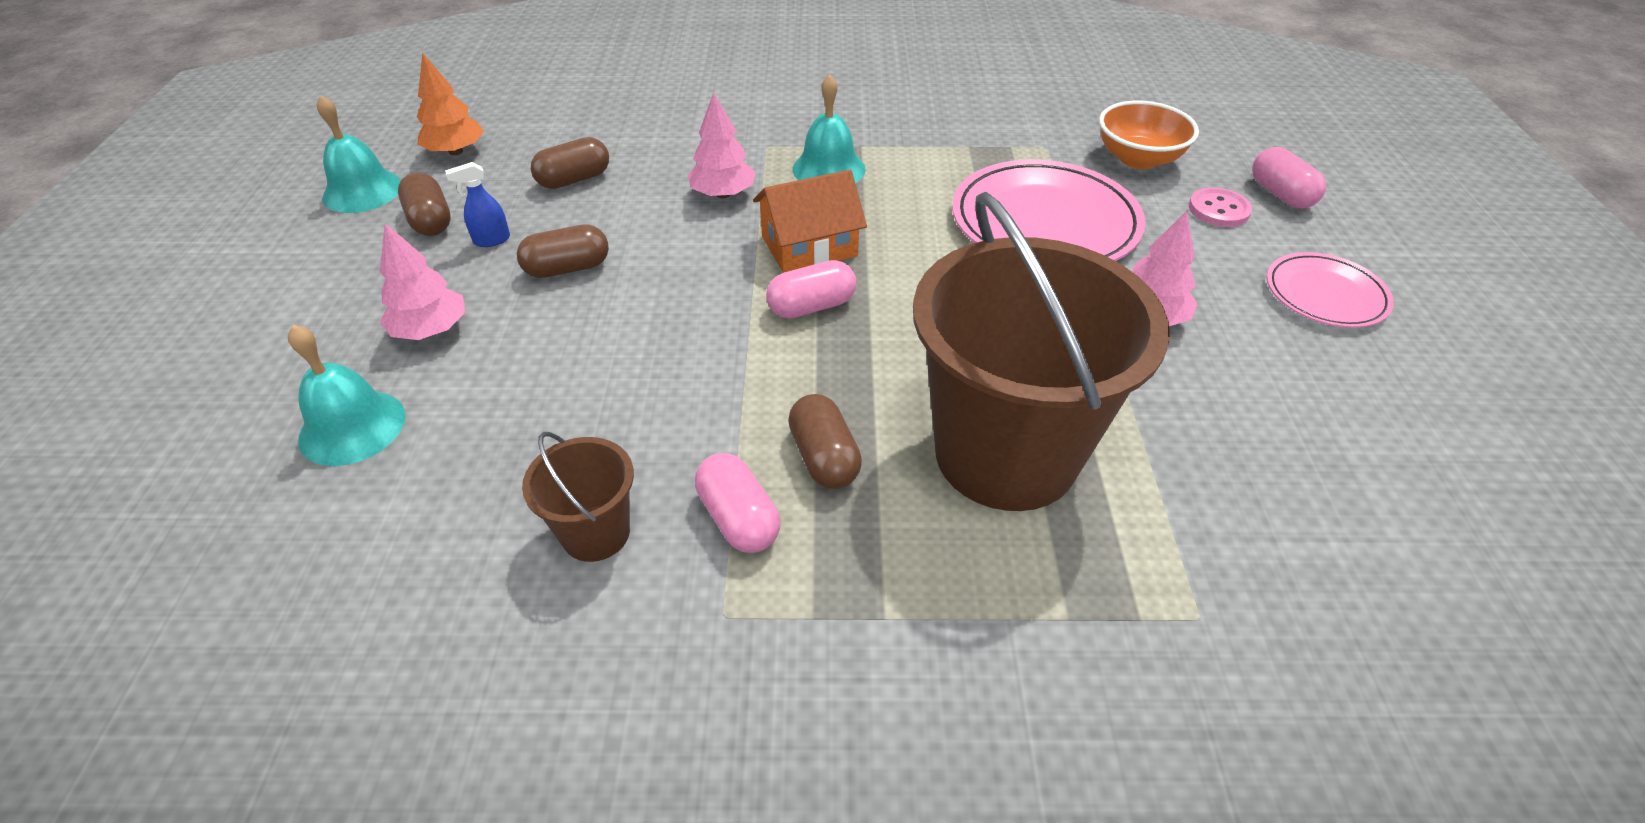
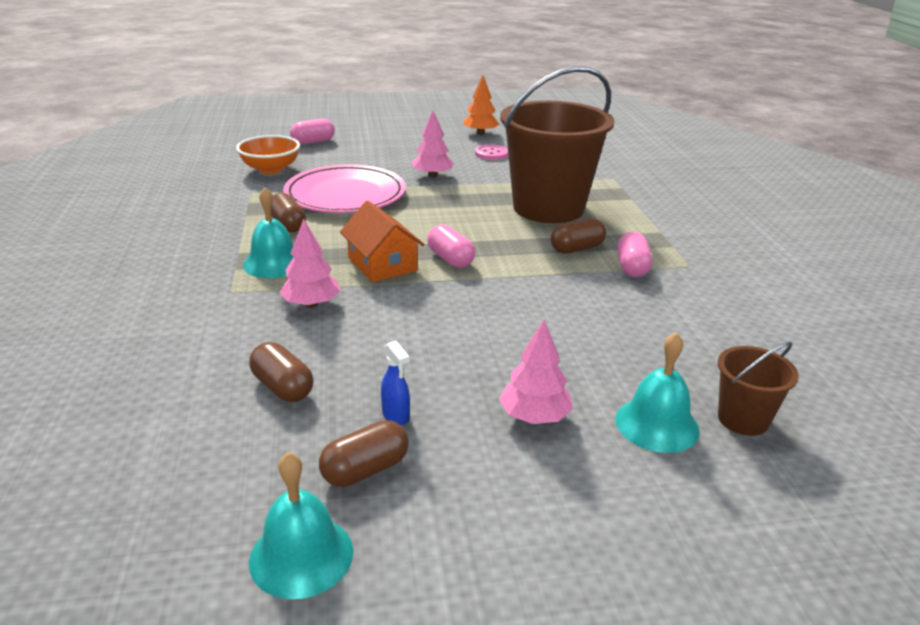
camera: 100 degrees left, 15 degrees down
orange tree [417,52,484,155] -> orange tree moved to [463,75,500,135]
brown capsule [517,224,609,278] -> brown capsule moved to [271,193,306,232]
brown bucket [522,432,634,562] -> brown bucket moved to [718,342,799,436]
pink capsule [695,453,780,553] -> pink capsule turned 45 degrees counterclockwise [617,232,652,277]
pink button [1189,187,1252,227] -> pink button moved to [475,145,508,160]
pink plate [1267,252,1394,328] -> none

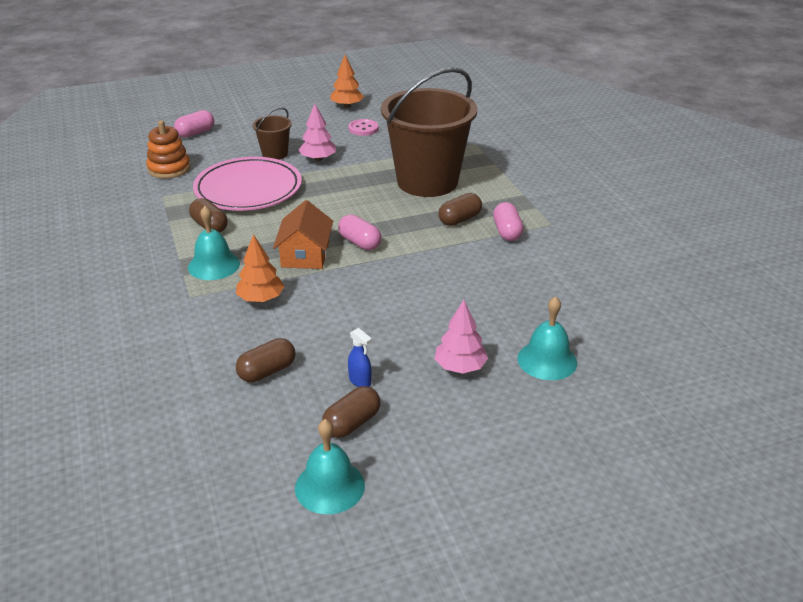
camera: 10 degrees left, 5 degrees up
orange bowl [236,135,300,174] -> orange stacking toy [146,120,191,179]
brown capsule [249,342,313,402] -> brown capsule turned 75 degrees counterclockwise [236,338,296,382]
pink tree [279,219,340,308] -> orange tree [236,234,285,302]
orange house [340,200,425,282] -> orange house turned 45 degrees clockwise [273,200,333,269]
brown bucket [718,342,799,436] -> brown bucket moved to [253,107,292,160]

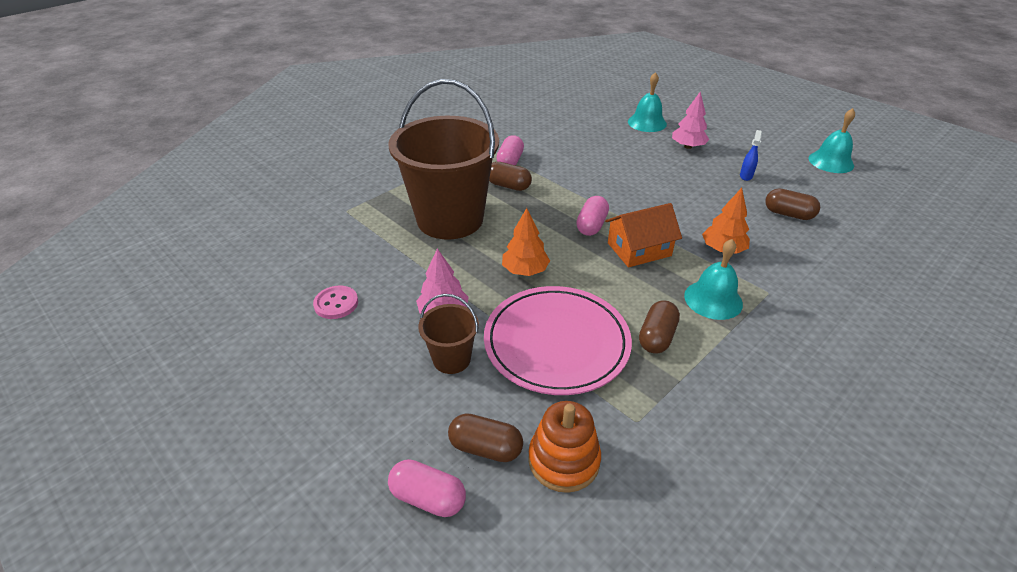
camera: 115 degrees left, 5 degrees up
brown capsule [322,386,380,438] -> brown capsule moved to [448,413,523,462]
orange tree [330,55,364,108] -> orange tree moved to [502,208,550,276]
pink capsule [493,202,524,241] -> pink capsule turned 45 degrees counterclockwise [496,135,524,165]

